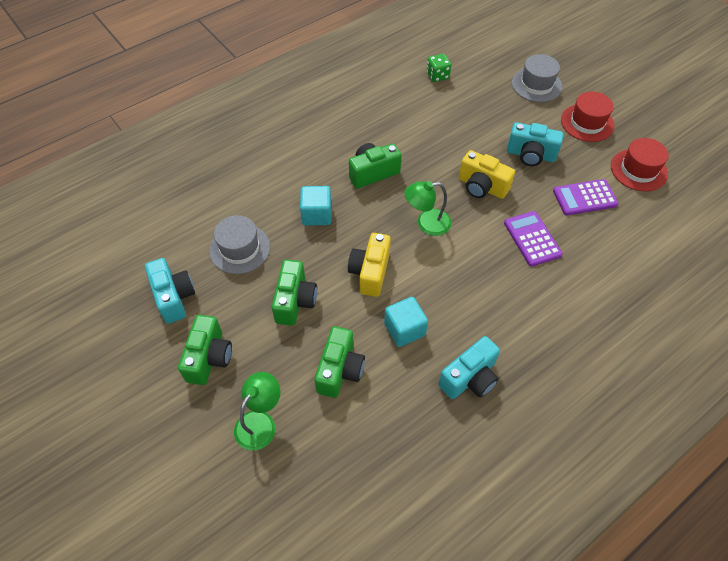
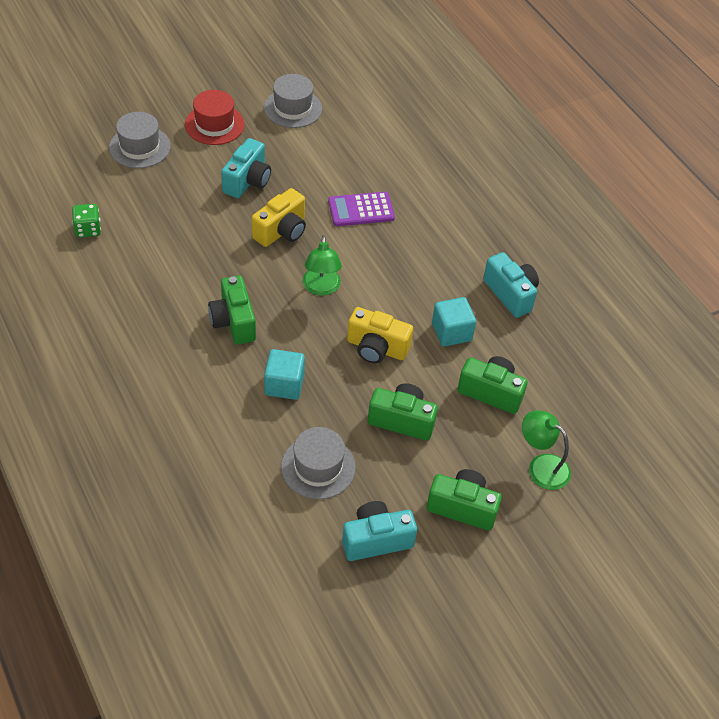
camera: 85 degrees left, 5 degrees down
purple calculator [553,179,619,216] -> none
red hat [611,138,669,191] -> grey hat [264,74,322,128]

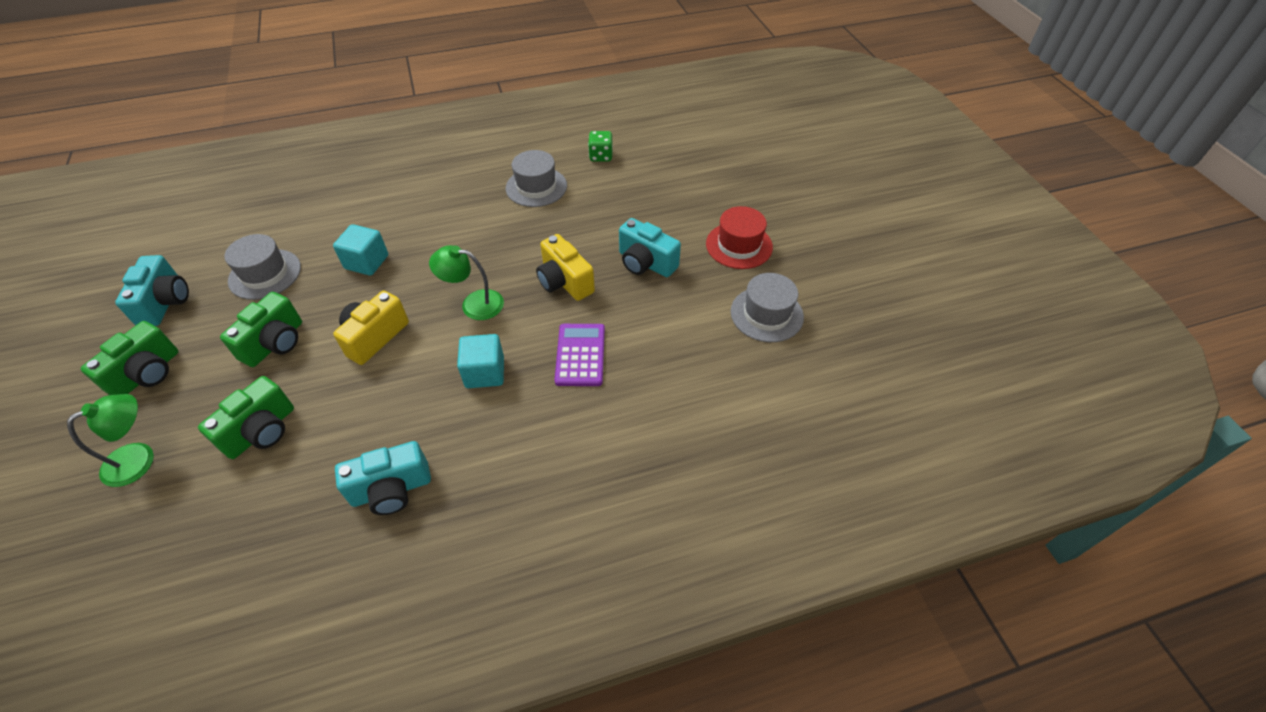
camera: 105 degrees right, 0 degrees up
grey hat [109,112,171,168] -> grey hat moved to [506,150,567,207]
green camera [208,276,256,344] -> none
turquoise cube [432,297,476,347] -> turquoise cube moved to [457,334,504,388]

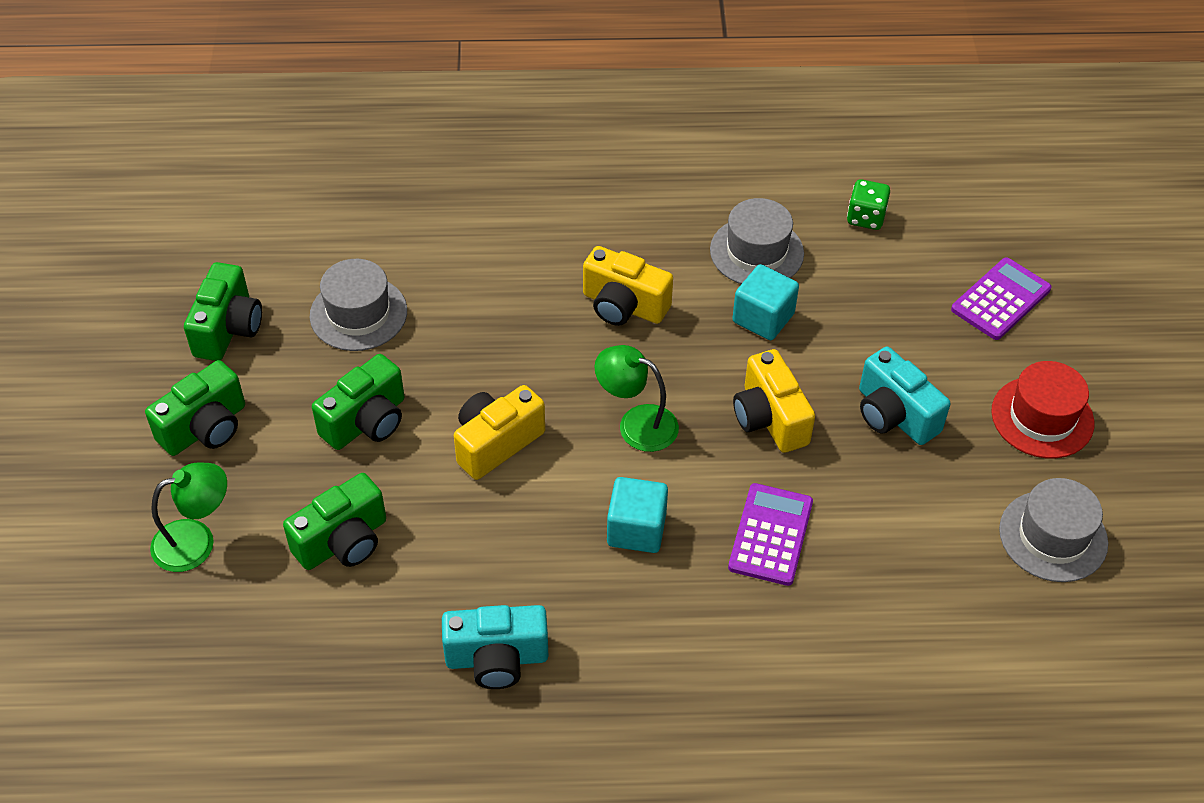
camera: 15 degrees right, 0 degrees up
turquoise camera [115,255,189,326] -> green camera [184,262,262,361]
turquoise cube [333,224,388,276] -> turquoise cube moved to [732,264,799,340]
none -> yellow camera [583,246,673,326]
none -> purple calculator [951,257,1052,340]

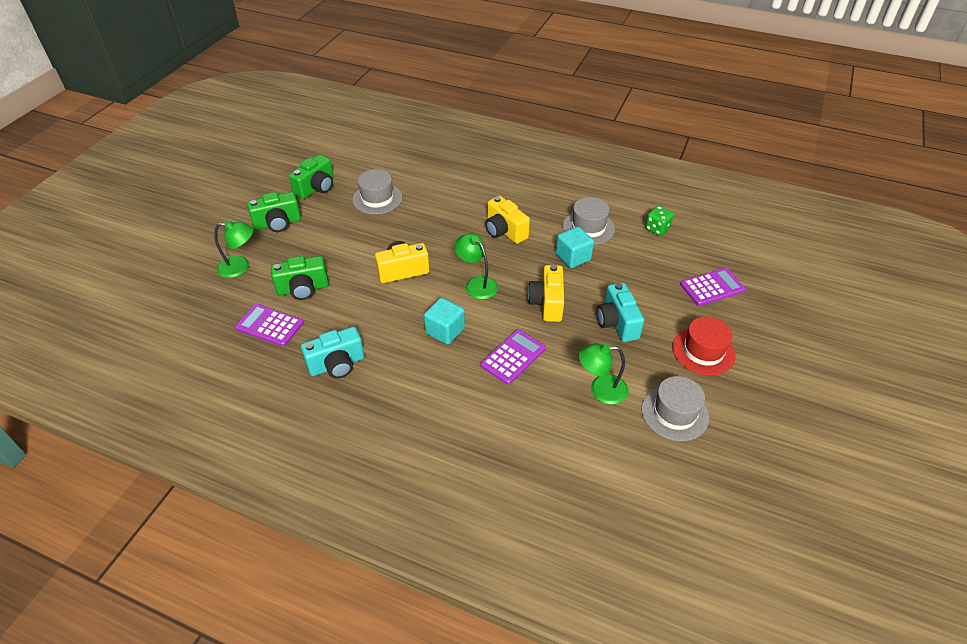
camera: 25 degrees right, 5 degrees down
green camera [312,354,404,450] -> none
turquoise camera [442,605,548,689] -> turquoise camera turned 45 degrees counterclockwise [301,327,365,378]
none -> purple calculator [235,304,304,347]
none -> green lamp [579,343,628,404]

